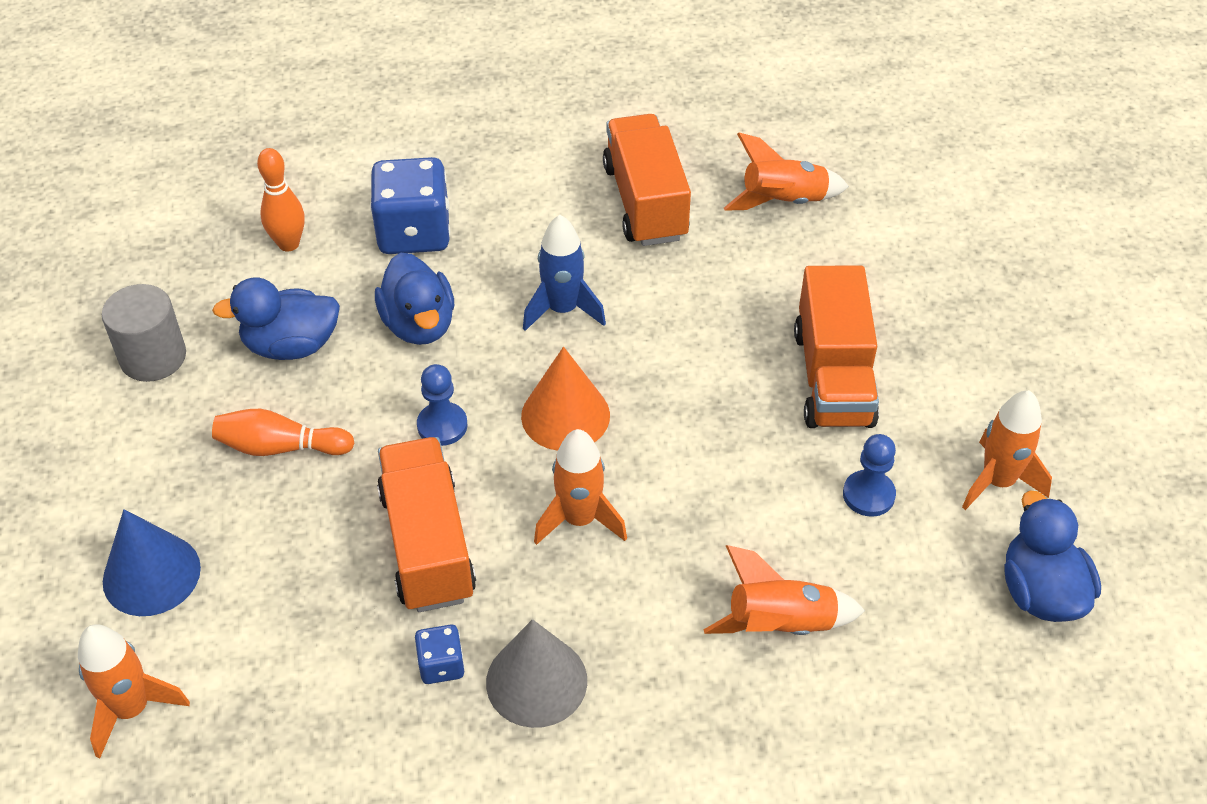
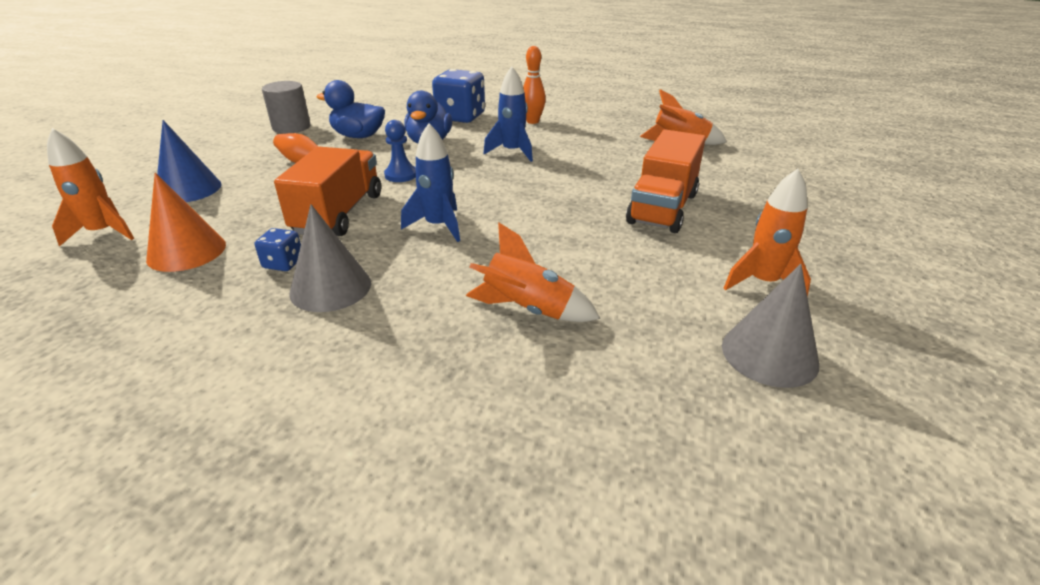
camera: 25 degrees right, 15 degrees down
orange bowling pin [257,148,304,252] -> orange bowling pin moved to [523,46,546,124]
orange cone [521,347,610,451] -> orange cone moved to [146,173,226,272]
orange rocket [534,429,627,545] -> blue rocket [401,123,460,242]
orange truck [603,114,691,246] -> none
blue pawn [843,434,896,517] -> none
blue duck [1005,490,1101,622] -> grey cone [722,264,819,388]

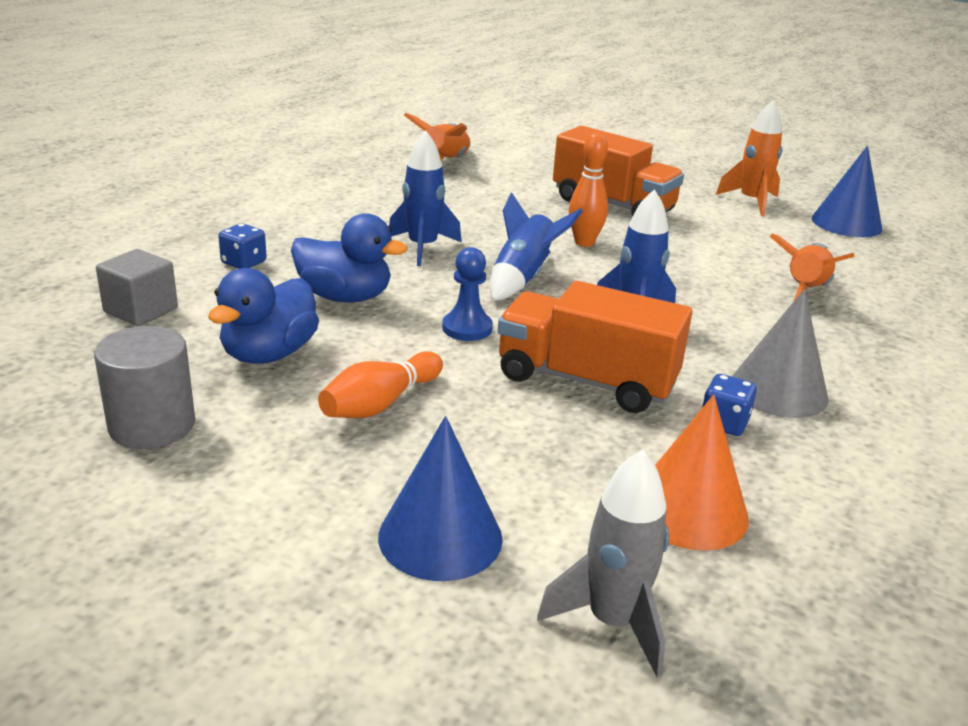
camera: 80 degrees left, 5 degrees down
orange rocket [47,128,134,246] -> grey rocket [537,449,669,678]
blue dice [432,69,485,123] -> blue dice [218,223,267,269], size x0.48
orange bowling pin [523,46,546,124] -> orange bowling pin moved to [569,132,608,247]
grey cone [722,264,819,388] -> blue cone [812,146,882,237]
none -> grey cube [96,249,178,326]
none -> blue rocket [490,192,583,301]

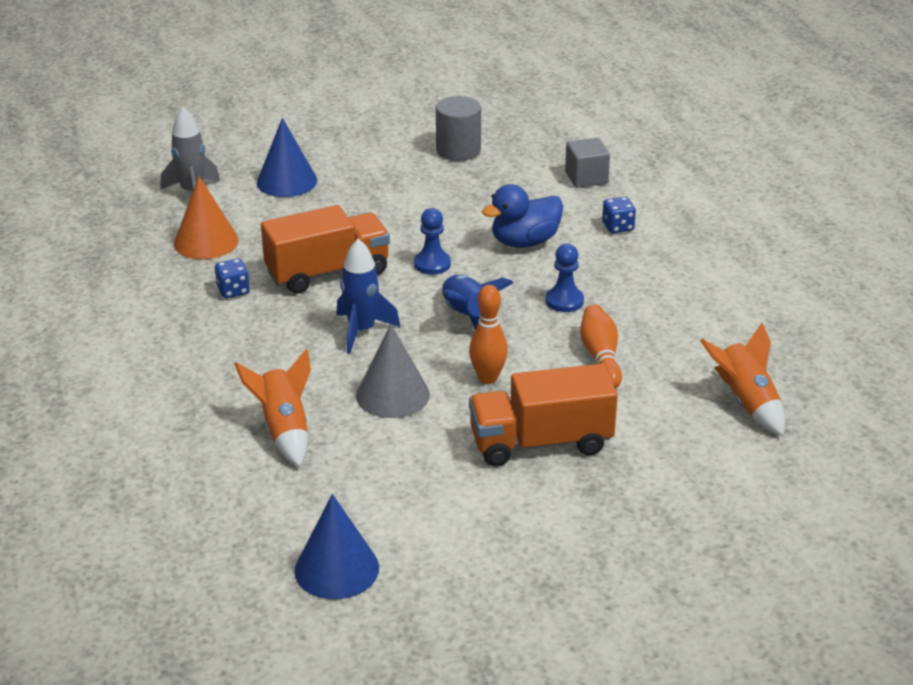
camera: 135 degrees right, 5 degrees up
blue duck [208,268,319,364] -> none
orange bowling pin [318,351,443,418] -> orange bowling pin moved to [580,304,622,388]
blue rocket [389,130,462,266] -> blue pawn [546,244,584,312]
orange rocket [716,100,782,216] -> none
grey cone [732,289,829,418] -> grey cone moved to [356,324,430,418]

